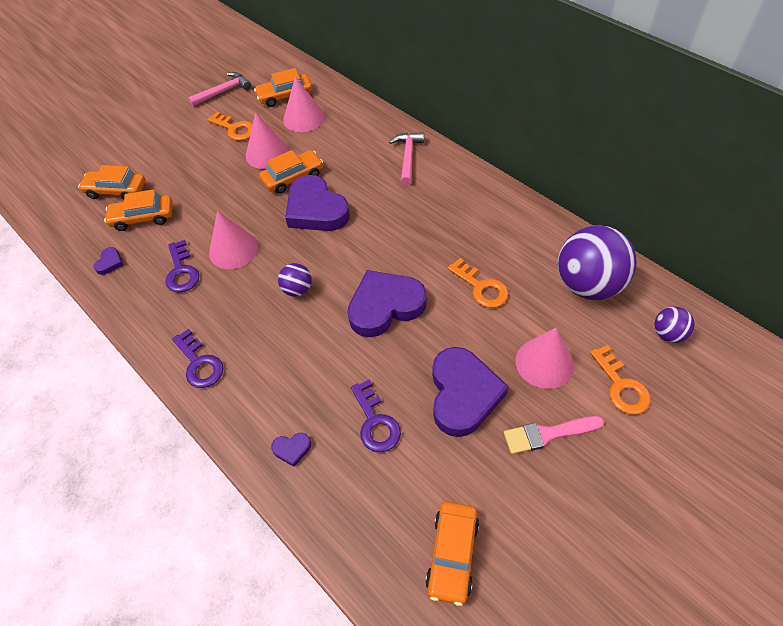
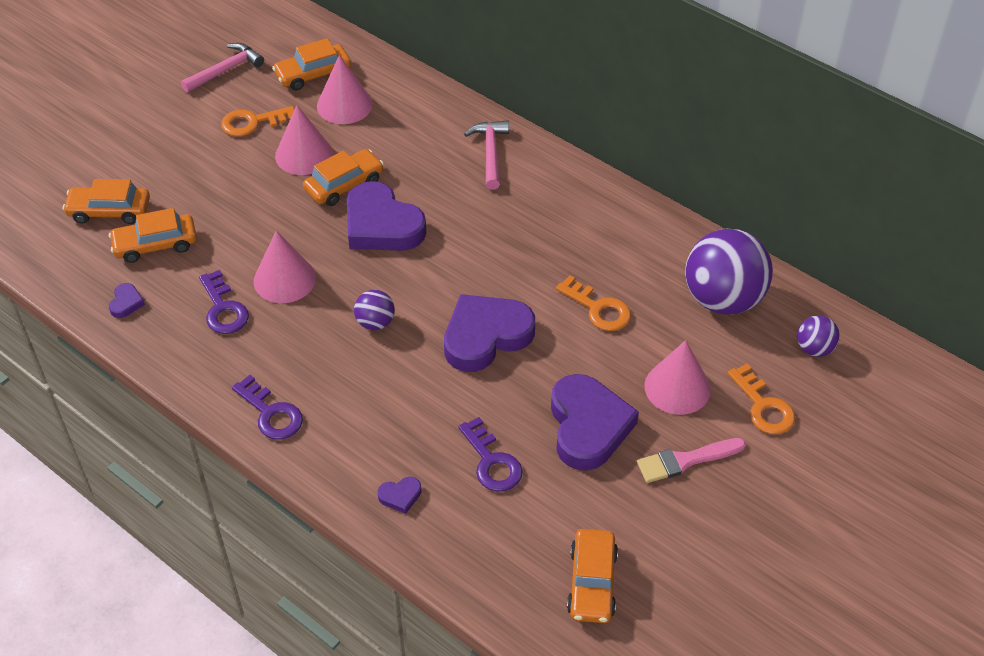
camera: 10 degrees left, 5 degrees down
orange key [207,112,253,141] -> orange key turned 135 degrees clockwise [221,106,295,137]

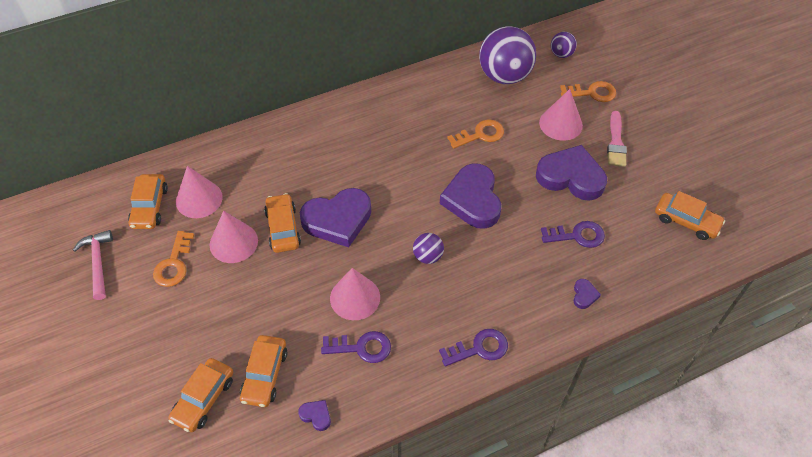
camera: 65 degrees left, 5 degrees up
pink hammer [464,120,509,190] -> none

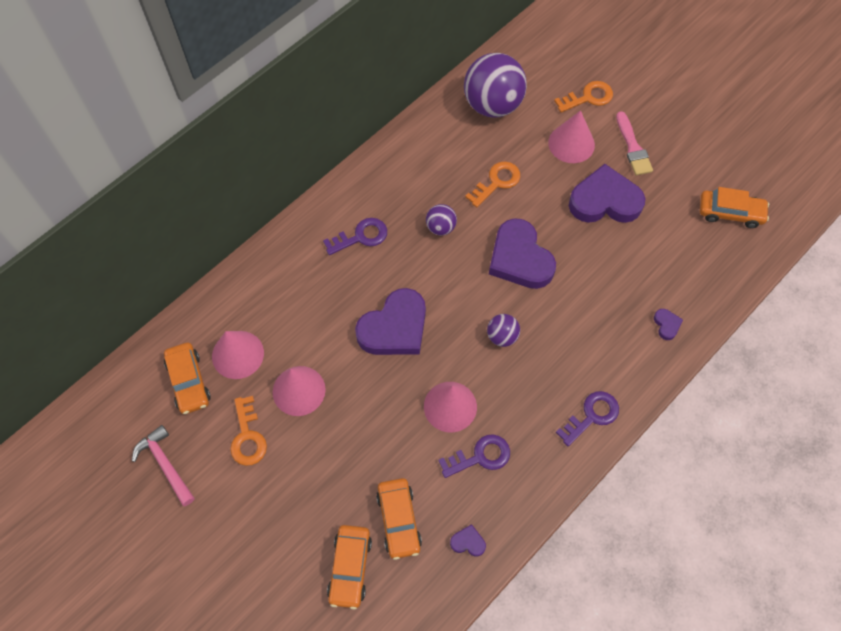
camera: 20 degrees left, 10 degrees up
orange car [264,193,301,253] -> none
purple key [541,221,605,248] -> purple key moved to [323,218,387,255]
purple ball [551,32,577,58] -> purple ball moved to [426,204,457,235]

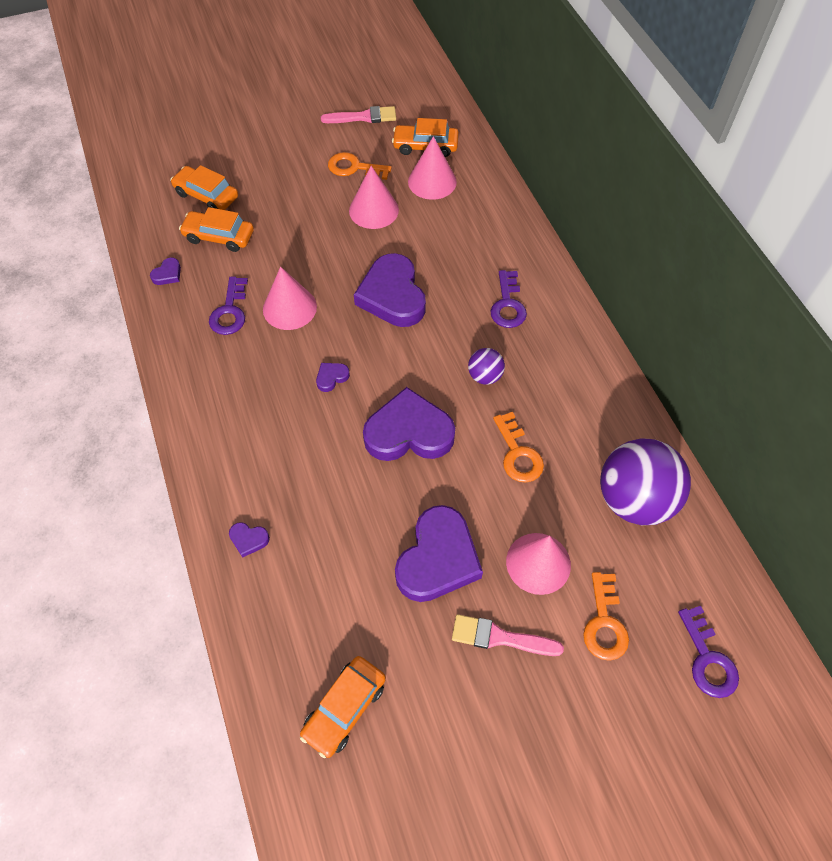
camera: 115 degrees right, 5 degrees down
pink hammer [132,425,195,506] -> pink brush [321,106,396,123]
purple ball [487,314,520,347] -> purple heart [316,363,350,392]
purple key [556,391,619,446] -> purple key moved to [678,606,739,698]

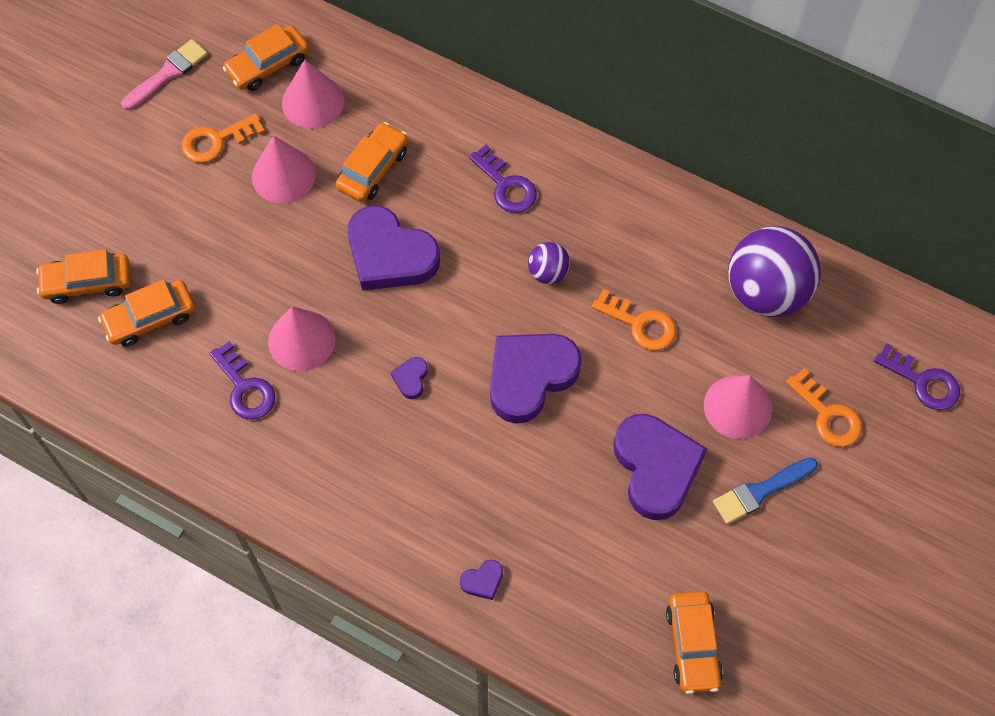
camera: 40 degrees left, 5 degrees up
purple heart [150,258,181,285] -> none
pink brush [452,614,564,656] -> blue brush [713,457,818,524]
none -> orange car [335,122,408,202]

